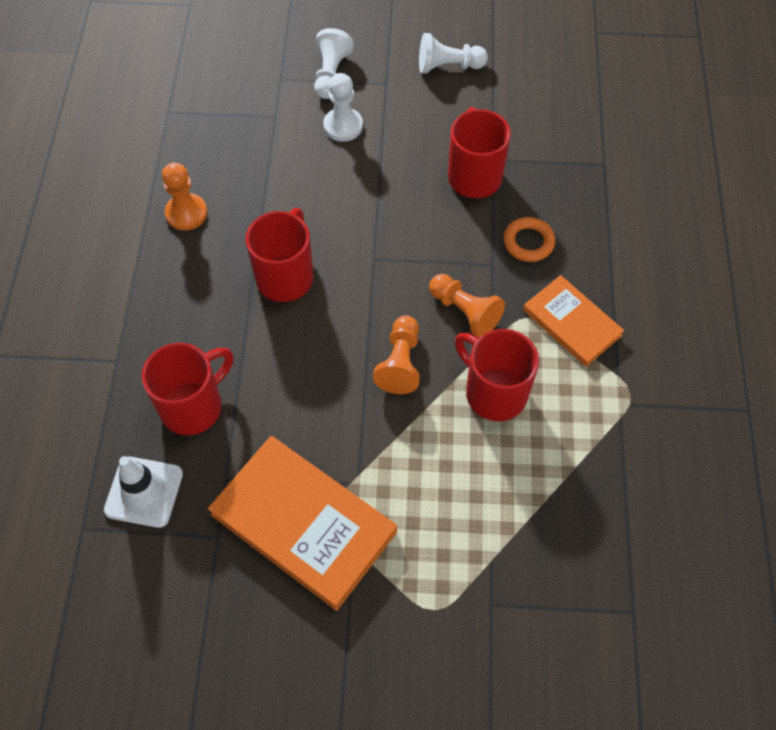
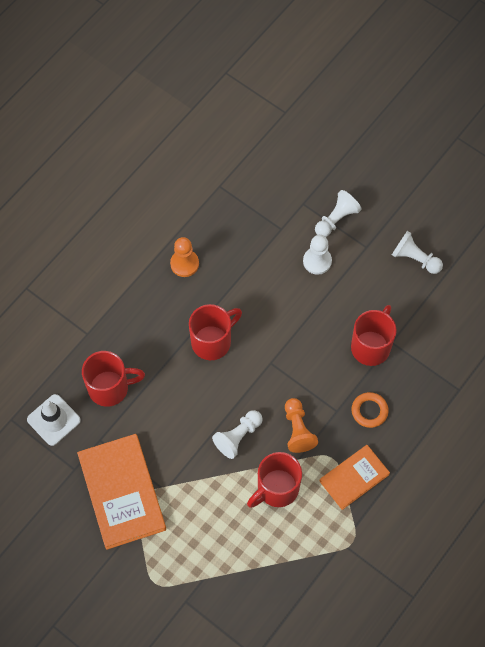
camera: 35 degrees right, 5 degrees up
orange pawn [373,316,420,394] -> white pawn [212,410,263,459]
red mug [455,329,539,421] -> red mug turned 120 degrees counterclockwise [247,452,302,508]
orange book [523,275,624,367] -> orange book turned 60 degrees clockwise [319,445,390,510]

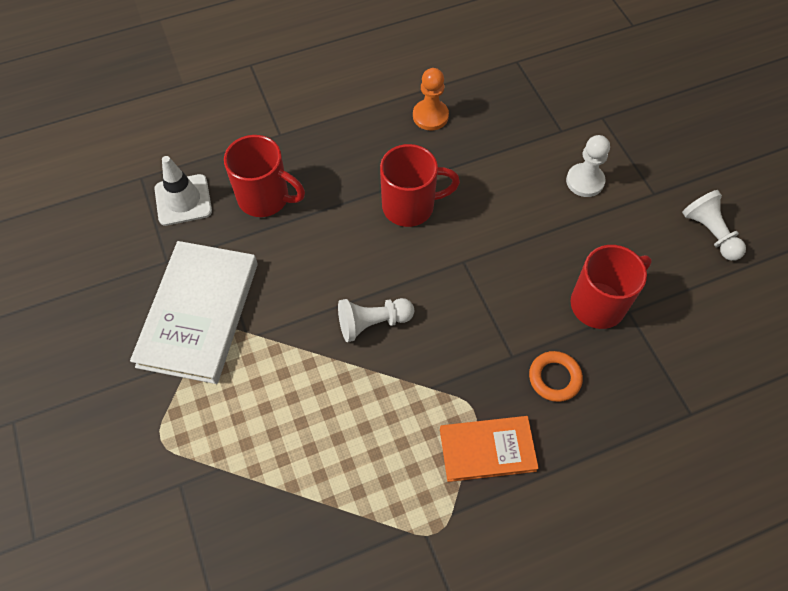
camera: 30 degrees right, 5 degrees down
orange book [77,434,166,550] -> white book [130,241,258,384]
red mug [247,452,302,508] -> none
orange pawn [285,398,318,453] -> none
white pawn [315,190,362,237] -> none

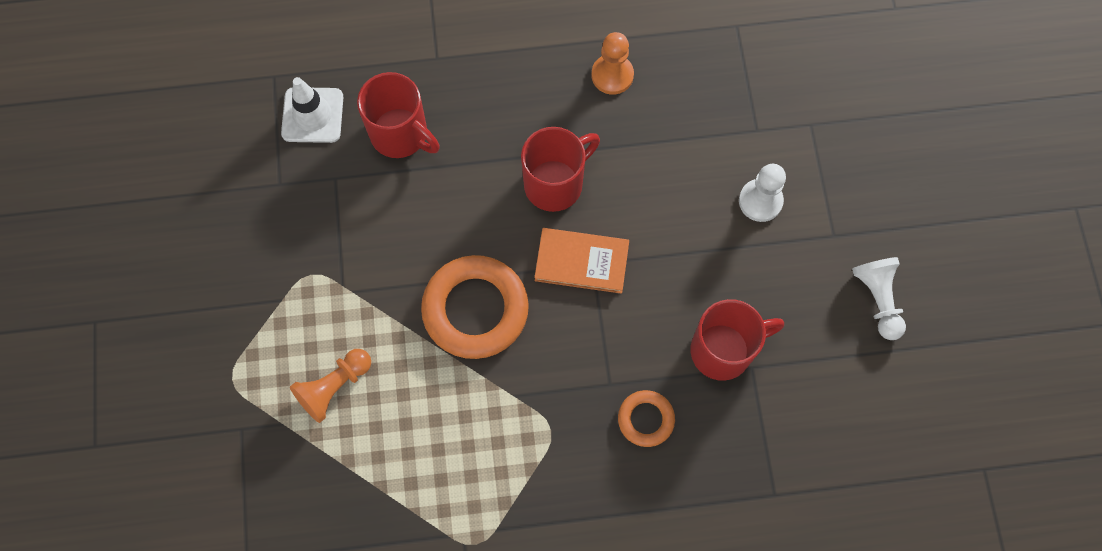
camera: 15 degrees right, 10 degrees up
white book [130,241,258,384] -> none
white pawn [338,298,414,342] -> orange ring [421,255,529,359]
red mug [380,144,460,227] -> red mug turned 45 degrees counterclockwise [521,127,600,212]
orange book [440,416,539,482] -> orange book moved to [534,228,629,294]
none -> orange pawn [290,349,371,423]

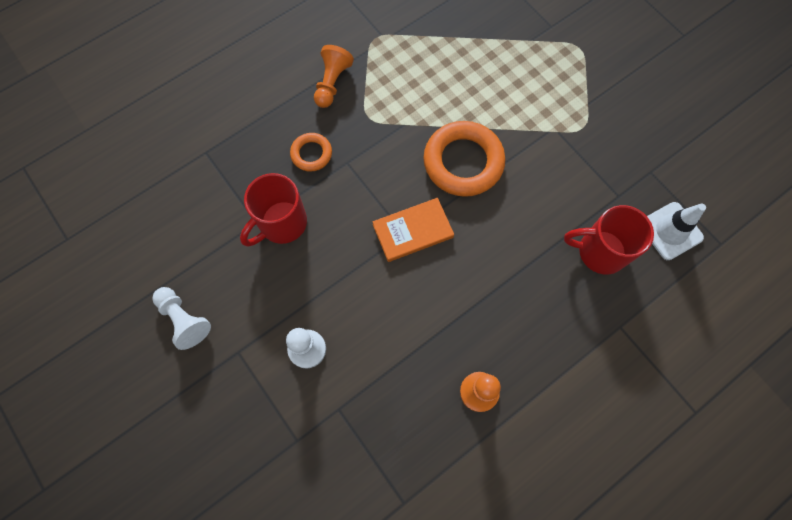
camera: 150 degrees right, 0 degrees up
orange pawn [290,349,371,423] -> orange pawn moved to [314,45,354,108]
red mug [521,127,600,212] -> none

